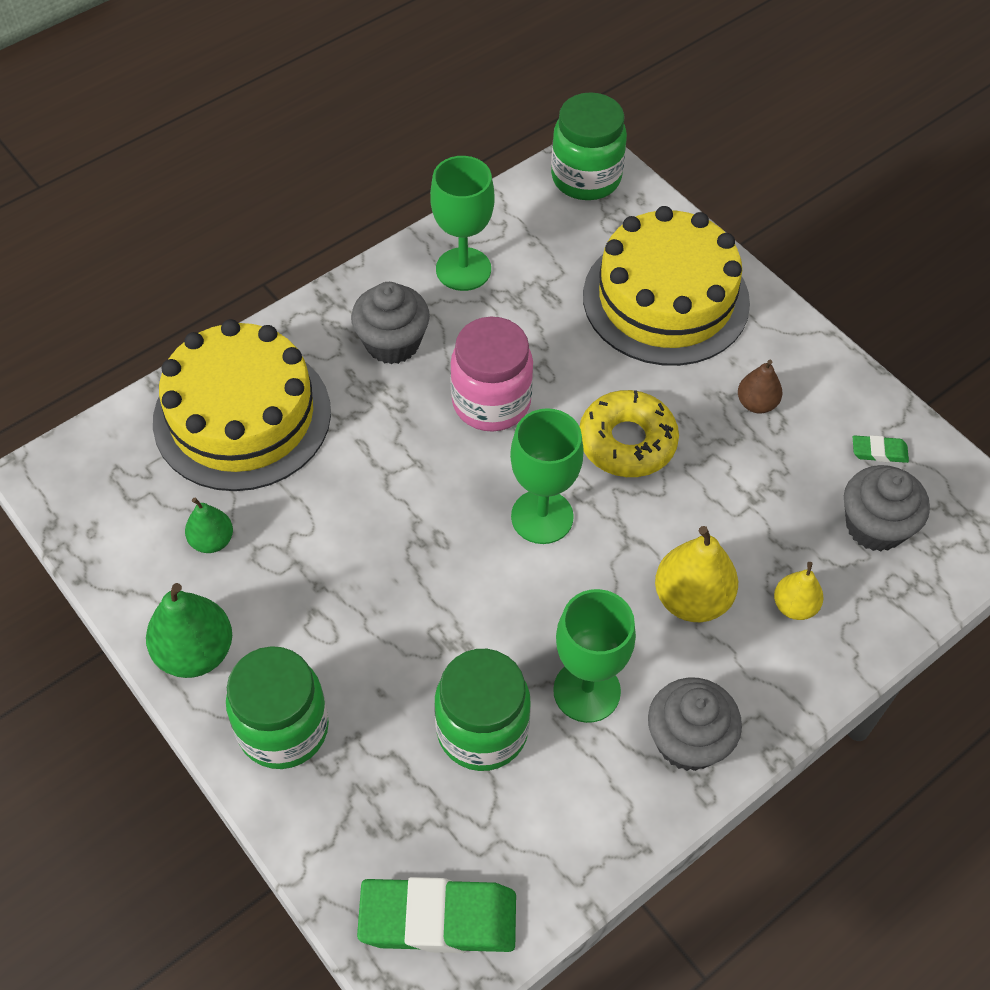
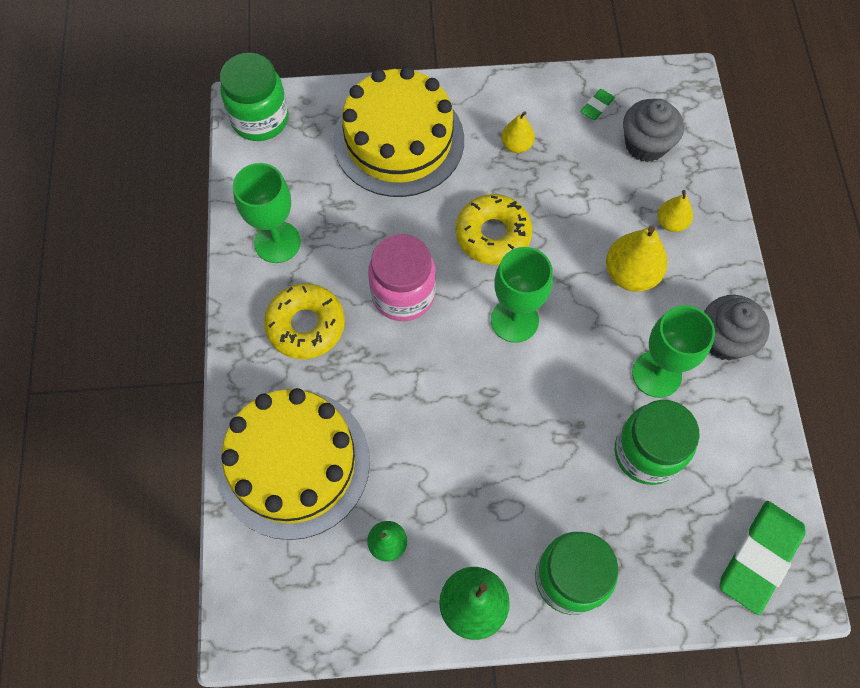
camera: 55 degrees left, 10 degrees up
grey cupcake [351,282,430,364] -> yellow donut [264,283,345,359]
brown pear [738,360,782,413] -> yellow pear [501,111,535,153]

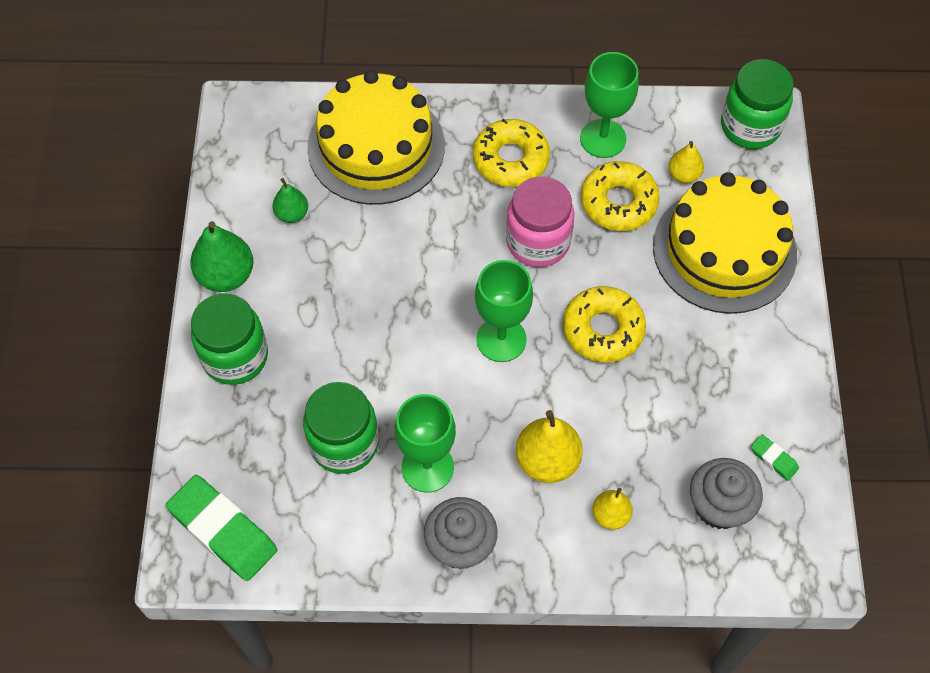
camera: 95 degrees right, 5 degrees down
yellow pear [501,111,535,153] -> yellow pear moved to [669,141,704,183]
none -> yellow donut [581,161,660,231]

